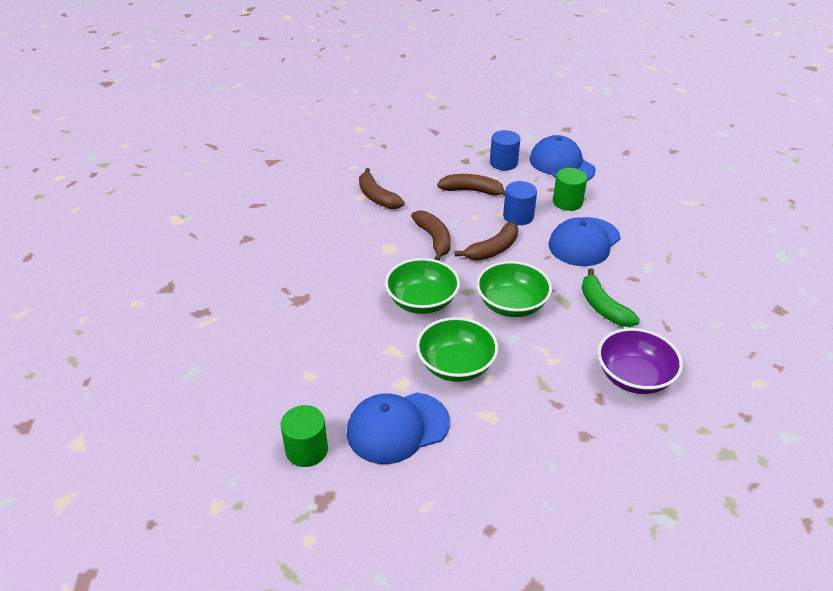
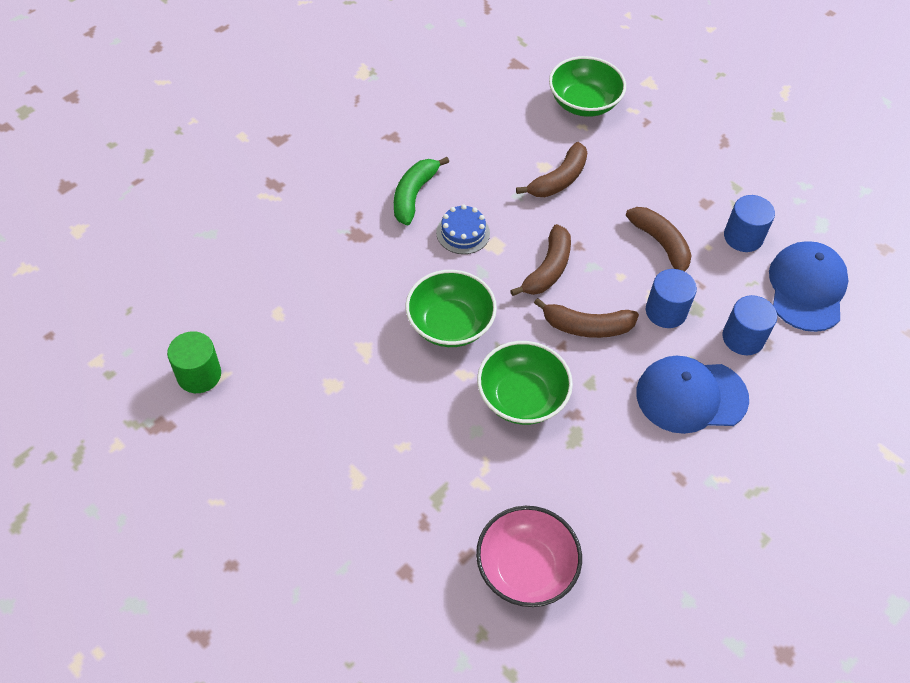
camera: 45 degrees right, 15 degrees up
blue cap [347,392,450,464] -> none
brown banana [359,168,405,209] -> brown banana turned 150 degrees counterclockwise [516,142,587,197]
green bowl [416,317,498,382] -> green bowl moved to [549,56,626,117]
green cylinder [553,168,587,211] -> blue cylinder [722,295,777,355]
green banana [582,268,640,327] -> green banana moved to [394,157,449,226]
purple bowl [598,328,683,394] -> pink bowl [476,506,582,607]
none -> blue cake [436,205,490,254]

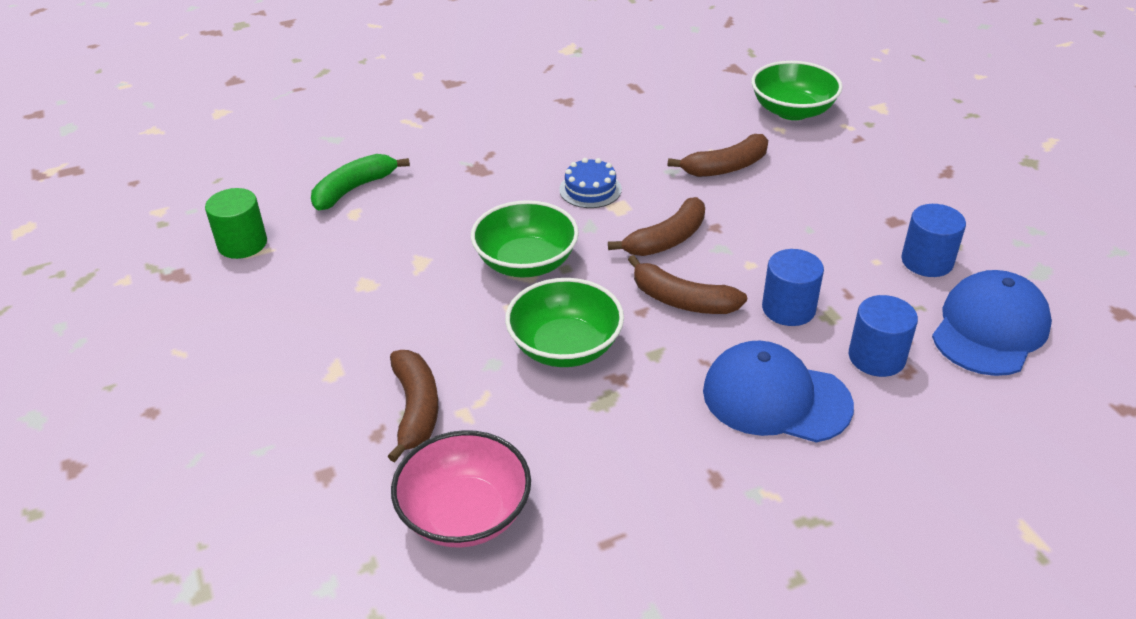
camera: 25 degrees right, 15 degrees down
green banana [394,157,449,226] -> green banana moved to [311,154,410,211]
brown banana [626,207,692,272] -> brown banana moved to [388,350,438,462]

